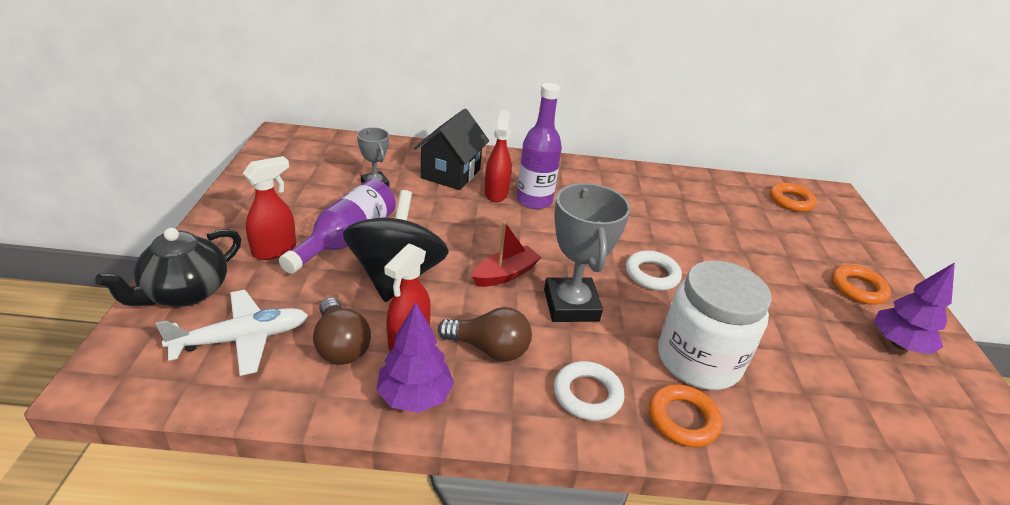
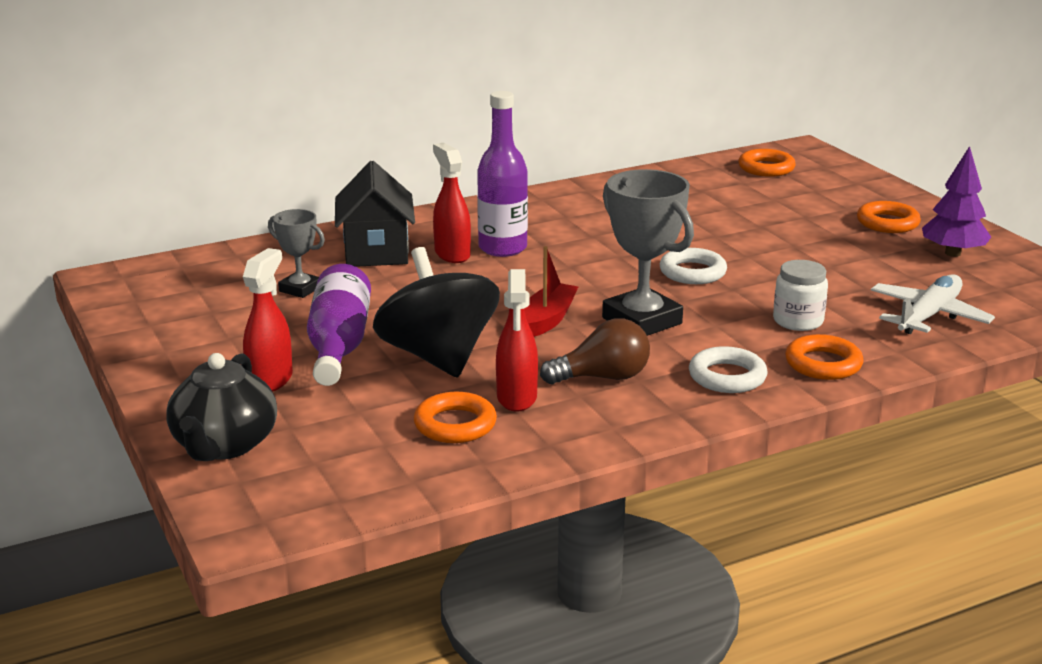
camera: 25 degrees left, 10 degrees down
white plane [156,290,308,376] -> white plane moved to [871,274,995,334]
brown light bulb [313,297,371,365] -> orange ring [414,392,497,443]
purple tree [376,303,454,413] -> none
white jar [658,261,772,390] -> white jar [773,260,828,331], size x0.53

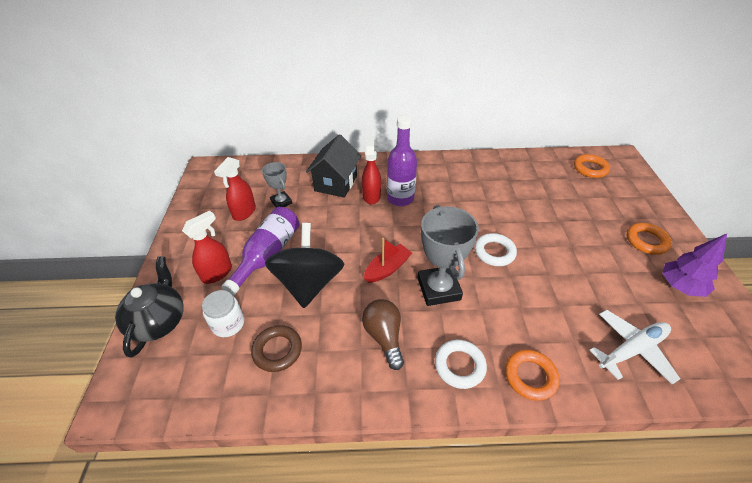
camera: 25 degrees right, 20 degrees up
black teapot [166,353,277,461] -> black teapot turned 150 degrees clockwise [115,256,183,357]
orange ring [414,392,497,443] -> brown ring [251,325,302,372]
red spray bottle [496,269,538,412] -> red spray bottle moved to [214,157,256,221]
brown light bulb [540,318,650,384] -> brown light bulb turned 120 degrees counterclockwise [362,299,404,370]
white jar [773,260,828,331] -> white jar moved to [202,290,244,337]

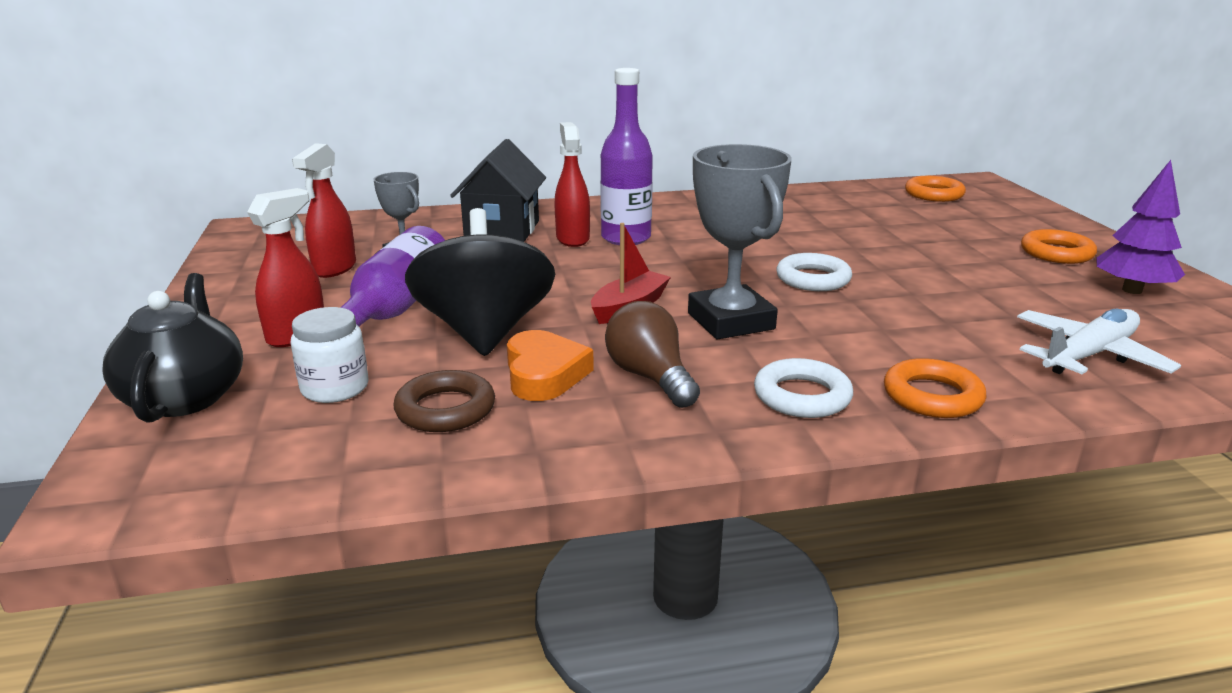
camera: 10 degrees left, 20 degrees down
none -> orange heart [507,330,594,401]

